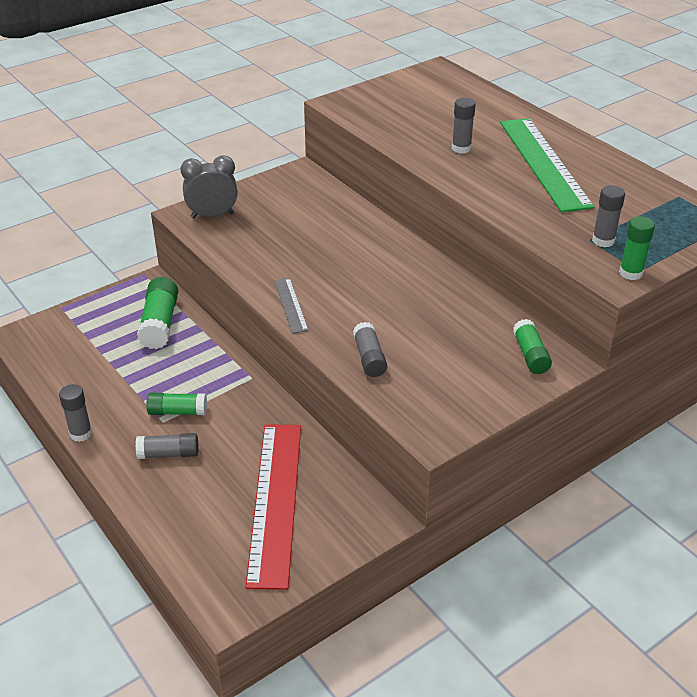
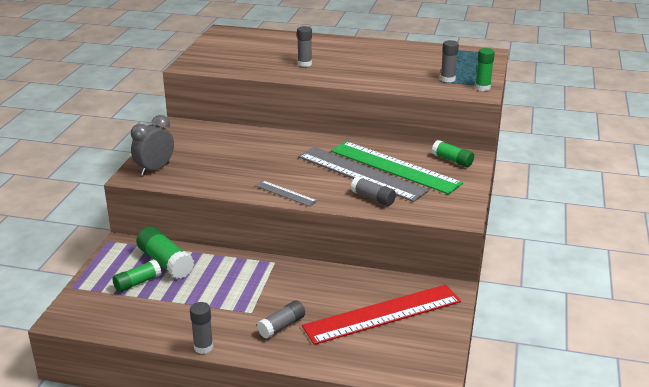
camera: 40 degrees left, 10 degrees down
green glue stick [147,393,207,415] -> green glue stick moved to [112,260,161,292]
red ruler [245,424,301,590] -> red ruler turned 75 degrees counterclockwise [302,284,461,345]
green ruler [500,118,594,212] -> green ruler moved to [331,141,463,194]
none -> grey ruler [298,147,429,202]

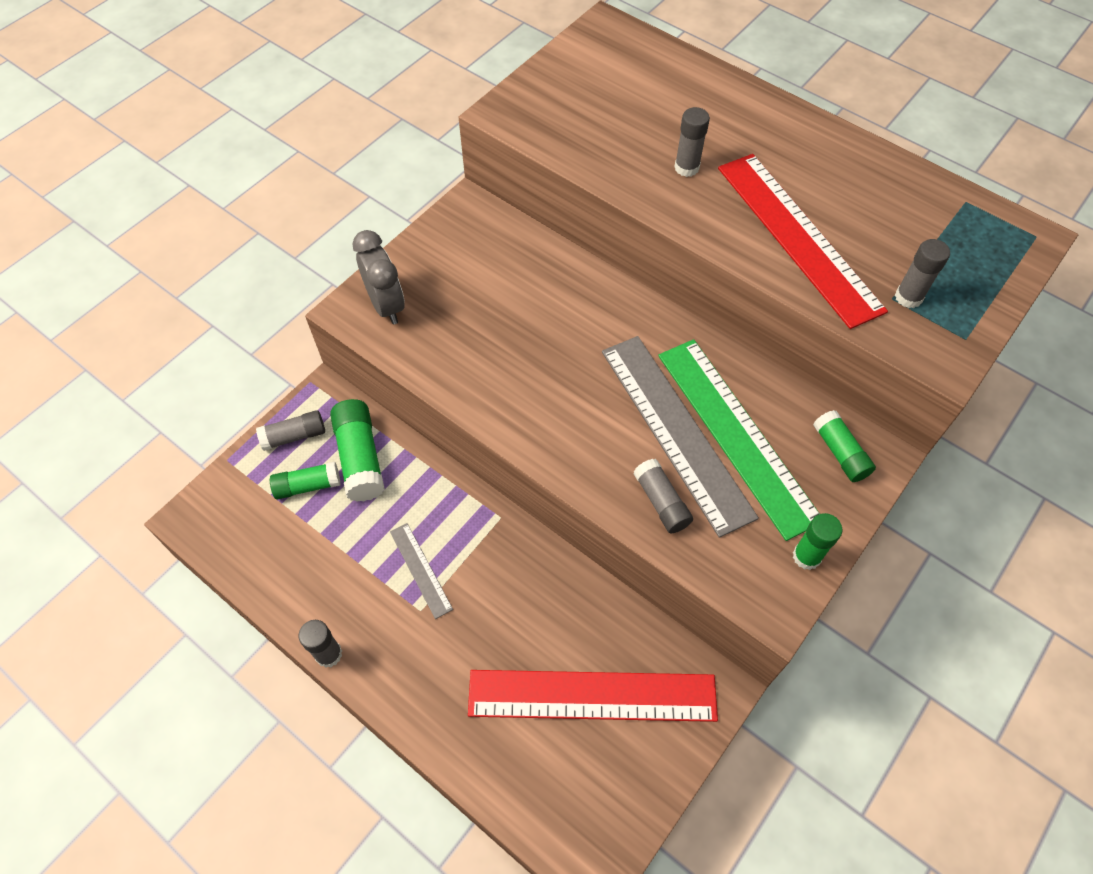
camera: 25 degrees right, 30 degrees up
grey clock [131,115,174,175] -> grey clock turned 90 degrees clockwise [353,230,405,324]
grey ruler [255,181,317,207] -> grey ruler moved to [390,523,453,619]
grey glue stick [257,300,305,339] -> grey glue stick moved to [256,410,325,451]
green glue stick [475,48,495,91] -> green glue stick moved to [793,513,842,570]
none -> red ruler [718,154,888,329]

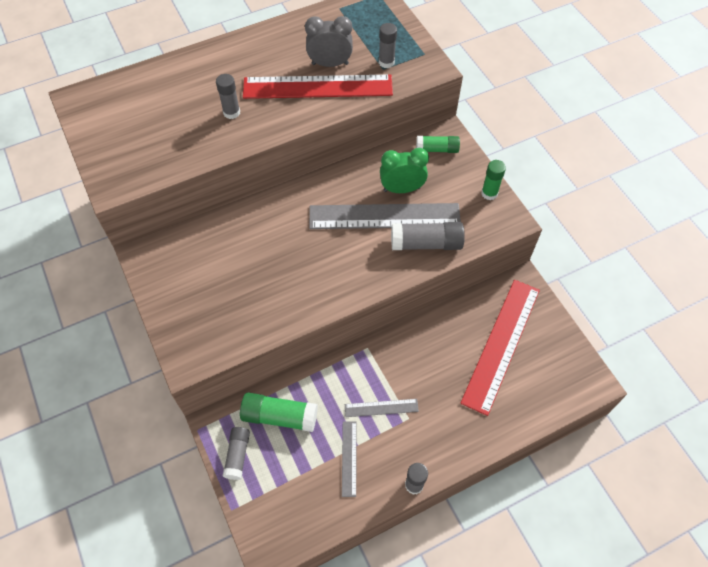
camera: 65 degrees left, 0 degrees up
green glue stick [270,462,340,500] -> none
grey clock [353,230,405,324] -> grey clock moved to [305,16,353,67]
grey glue stick [633,459,693,533] -> grey glue stick [391,222,465,250], size x1.54
green ruler [658,339,820,541] -> green clock [380,148,429,193]
none -> grey ruler [342,421,356,497]

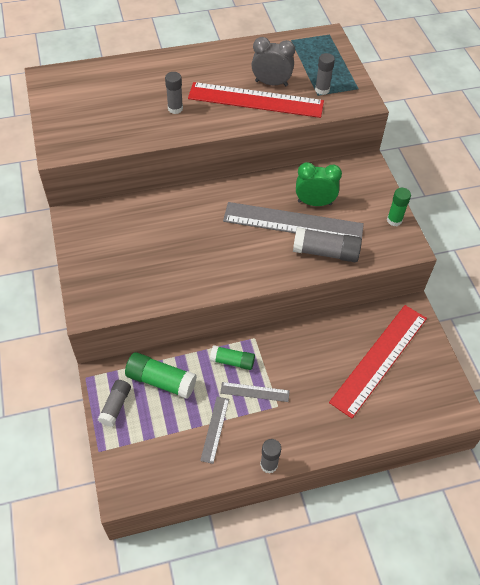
camera: 10 degrees right, 5 degrees down
green glue stick [416,136,460,153] -> green glue stick moved to [210,345,255,370]

